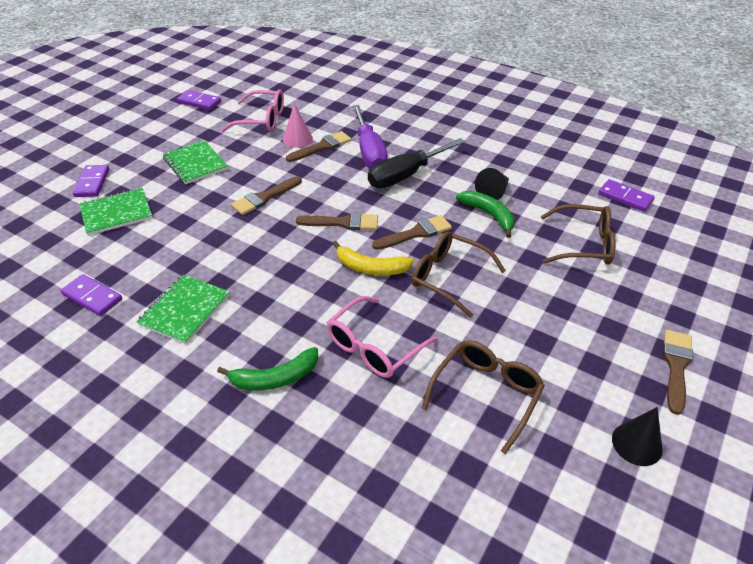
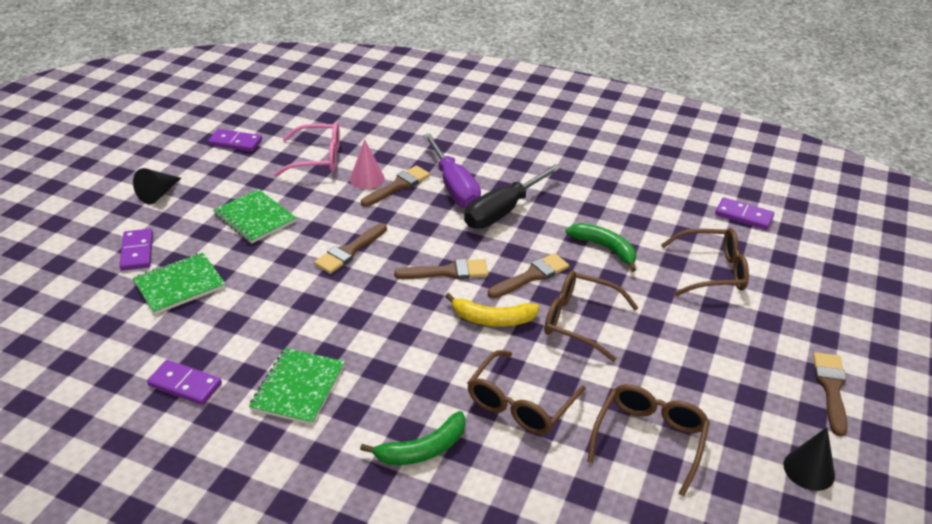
camera: 10 degrees left, 5 degrees down
pink glasses [326,296,438,378] -> brown glasses [467,350,586,435]
black cone [475,168,509,200] -> black cone moved to [133,168,181,204]

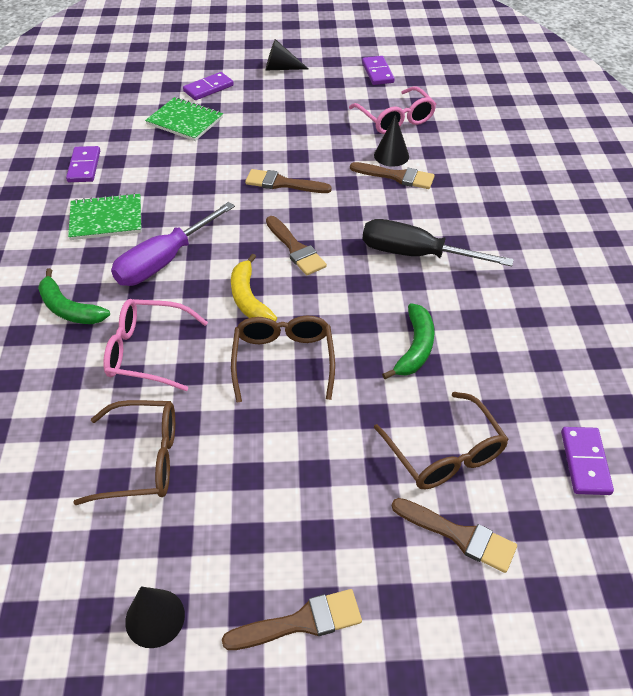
camera: 65 degrees right, 10 degrees up
green notebook [213,189,297,244] -> none
pink cone [350,139,385,189] -> black cone [374,115,409,167]
purple screwdriver [423,134,481,208] -> purple screwdriver moved to [111,202,235,286]
brown glasses [467,350,586,435] -> pink glasses [103,299,208,391]
brown brush [488,253,569,298] -> brown brush moved to [392,498,517,573]

